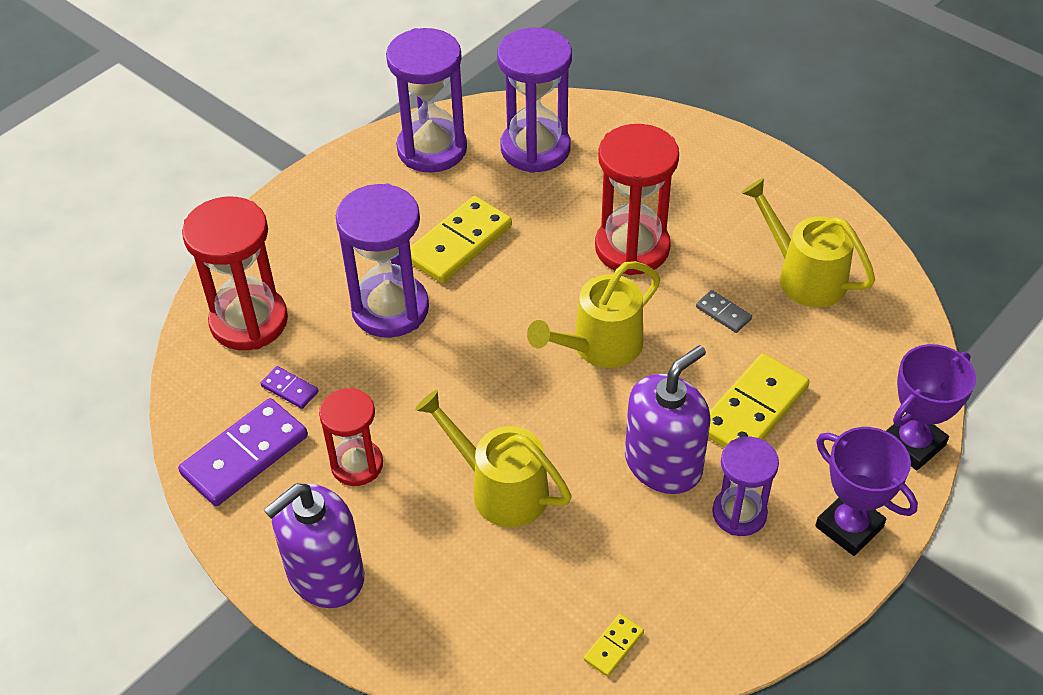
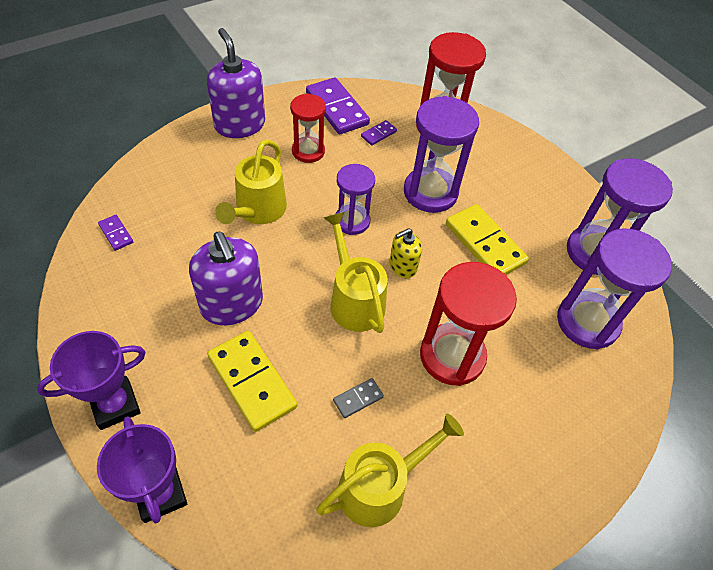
camera: 100 degrees right, 5 degrees up
yellow watering can [415,390,572,527] -> yellow watering can turned 150 degrees clockwise [215,139,287,224]
yellow domino [584,614,644,677] -> purple domino [98,215,133,251]
purple hourglass [712,437,779,536] -> purple hourglass moved to [336,164,375,235]
none -> yellow soap dispenser [389,228,422,278]

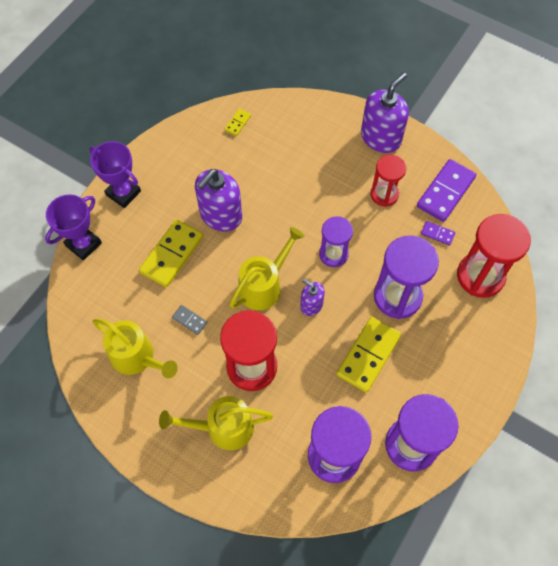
camera: 70 degrees right, 10 degrees up
purple domino [98,215,133,251] -> yellow domino [225,109,251,136]
yellow watering can [215,139,287,224] -> yellow watering can moved to [159,396,273,450]
yellow soap dispenser [389,228,422,278] -> purple soap dispenser [300,279,325,316]

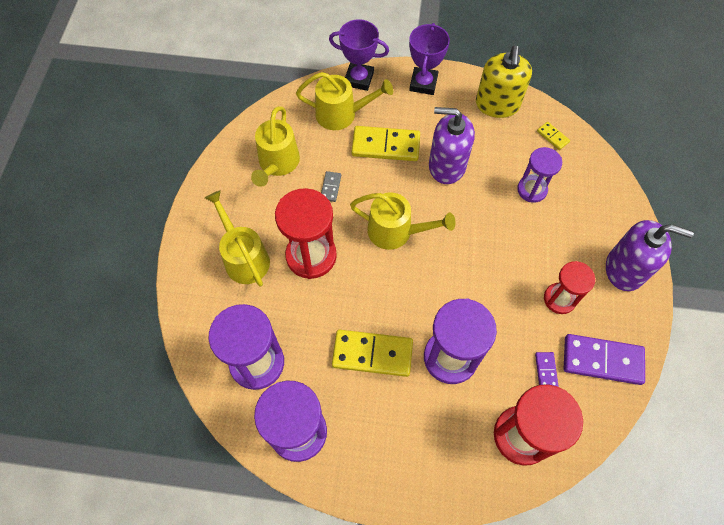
camera: 65 degrees right, 0 degrees up
yellow domino [225,109,251,136] -> yellow domino turned 45 degrees clockwise [537,122,570,150]
purple soap dispenser [300,279,325,316] -> none
purple hourglass [319,216,353,267] -> purple hourglass moved to [517,147,562,203]
none -> yellow watering can [296,72,393,130]
none -> yellow soap dispenser [476,46,532,118]

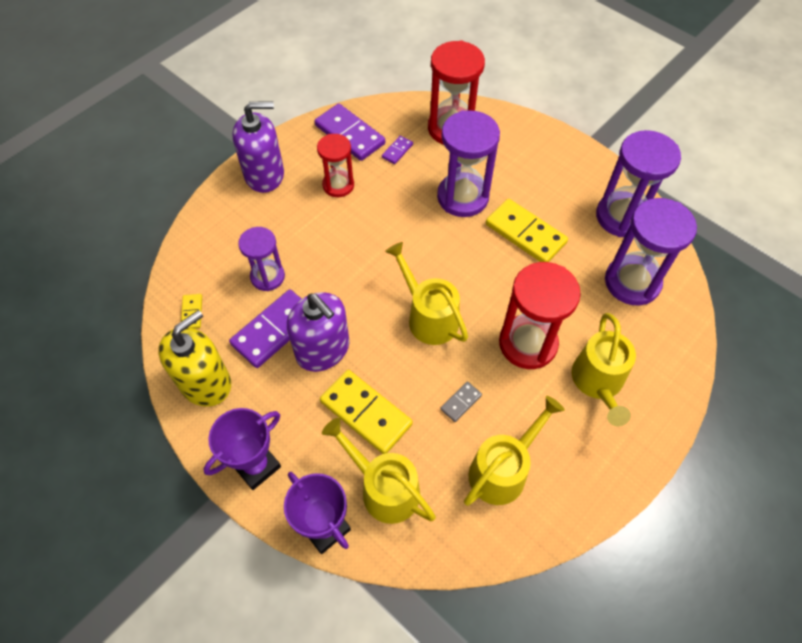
camera: 145 degrees left, 5 degrees down
purple soap dispenser [606,220,694,291] -> purple soap dispenser turned 120 degrees clockwise [233,101,284,193]
none -> purple domino [229,290,301,368]

